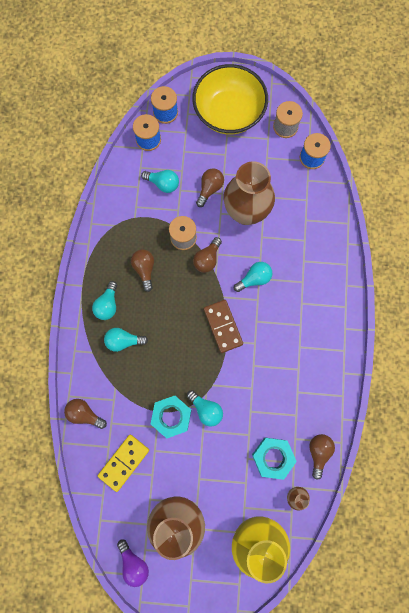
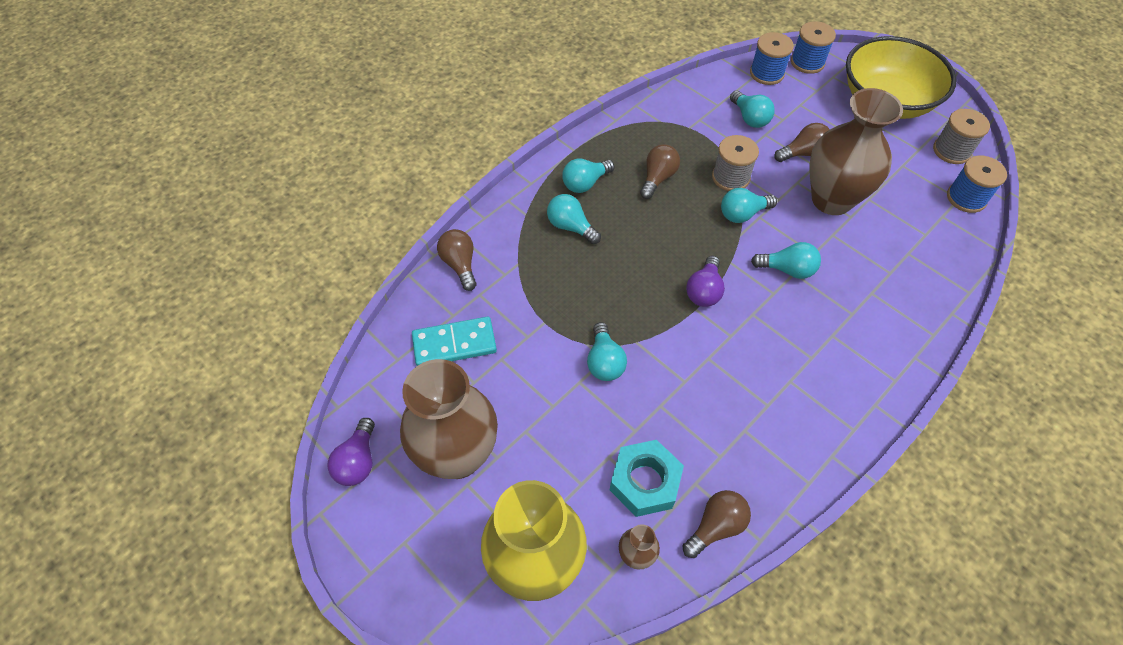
camera: 40 degrees right, 20 degrees down
yellow domino [98,435,149,492] -> turquoise domino [412,317,497,366]
turquoise nut [151,396,191,439] -> none
brown light bulb [193,237,222,273] -> turquoise light bulb [721,188,777,223]
brown domino [204,300,243,353] -> purple light bulb [686,256,725,307]

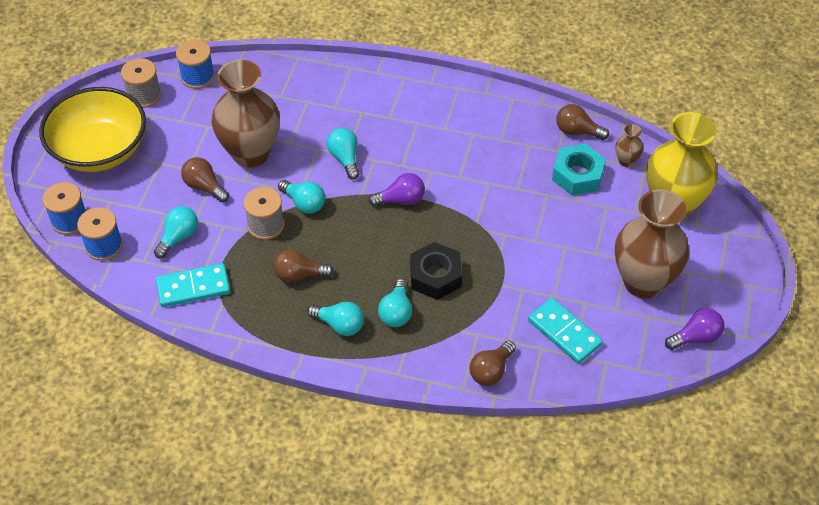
camera: 120 degrees left, 5 degrees down
turquoise light bulb [587,322,627,381] -> none
none -> turquoise domino [156,263,230,307]
none -> black nut [410,242,462,300]

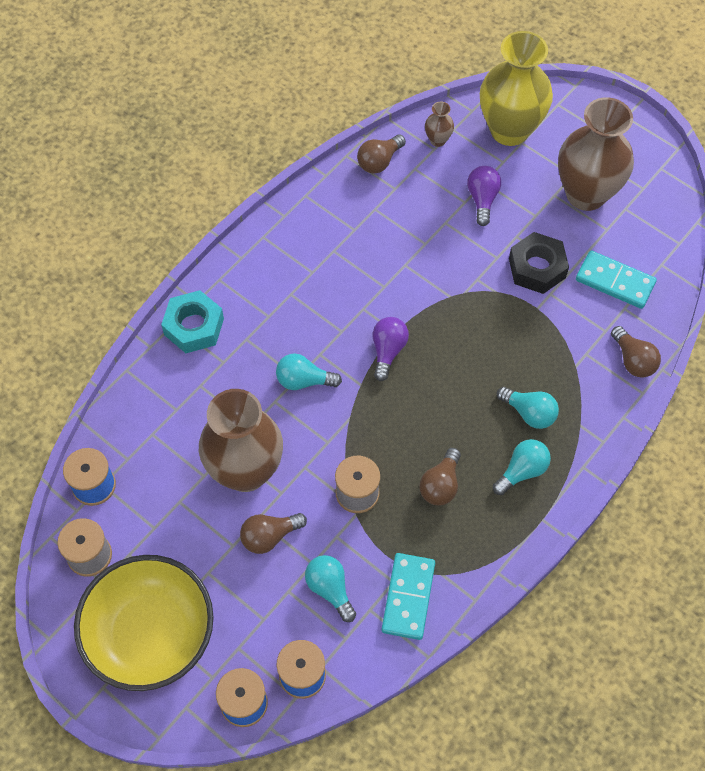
camera: 65 degrees left, 10 degrees up
turquoise light bulb [278,180,325,214] -> none
black nut [410,242,462,300] -> black nut moved to [509,232,569,294]
turquoise domino [528,298,603,364] -> turquoise domino turned 45 degrees clockwise [576,251,657,309]
turquoise nut [552,144,606,195] -> turquoise nut moved to [161,290,224,353]
purple light bulb [665,308,725,350] -> purple light bulb moved to [467,166,501,226]

